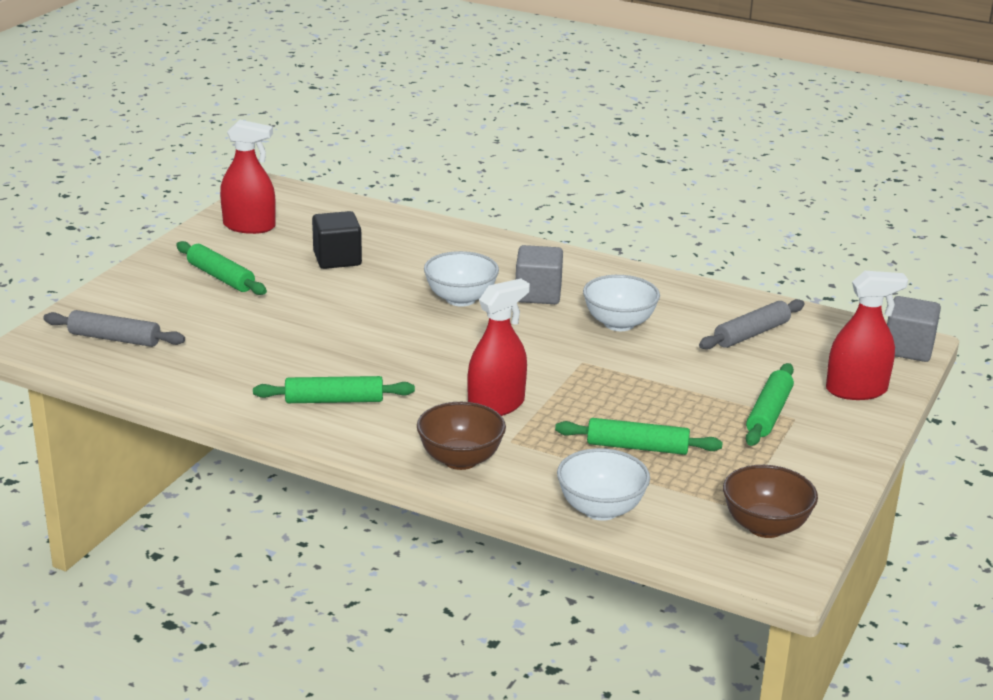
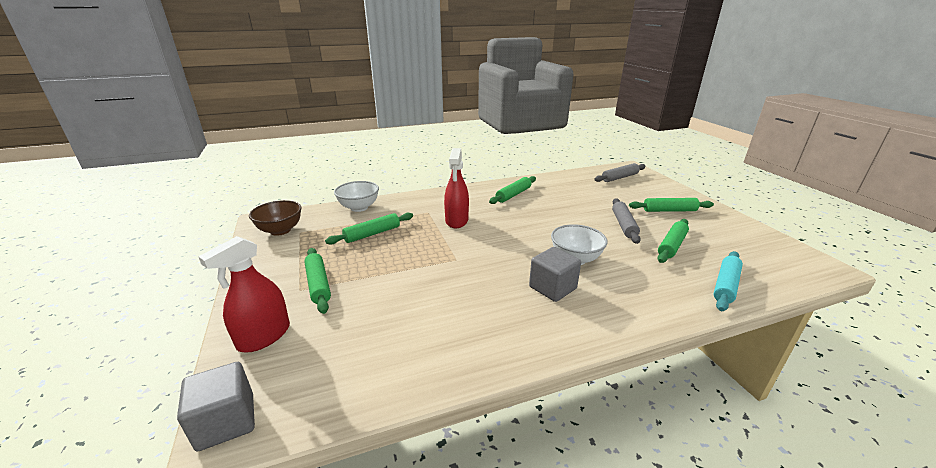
camera: 135 degrees right, 0 degrees up
red spray bottle [220,119,276,234] -> none
black cube [312,211,362,269] -> green rolling pin [657,219,689,263]
brown bowl [417,402,506,470] -> none
white bowl [583,275,660,331] -> none
grey rolling pin [699,299,805,350] -> grey rolling pin moved to [612,198,641,244]
none -> turquoise rolling pin [714,251,743,311]

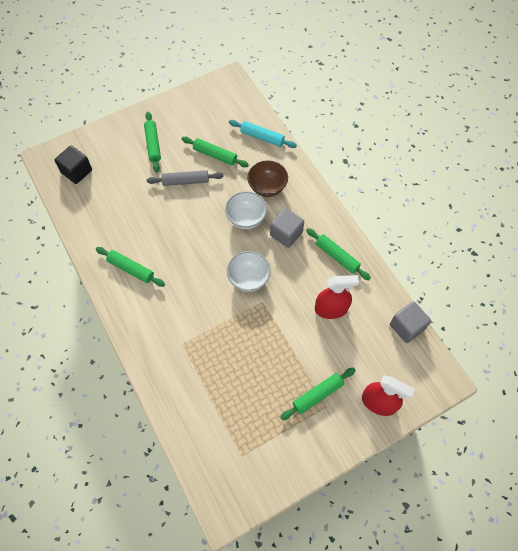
camera: 100 degrees left, 35 degrees up
grey cube [177,362,255,451] -> grey cube moved to [390,301,431,343]
brown bowl [249,200,302,236] -> brown bowl moved to [247,161,288,197]
green rolling pin [325,213,413,245] -> green rolling pin moved to [306,228,371,280]
white bowl [334,181,379,212] -> white bowl moved to [227,251,271,292]
red spray bottle [444,148,469,228] -> red spray bottle moved to [315,275,359,319]
grey rolling pin [594,163,646,182] -> black cube [55,145,92,184]

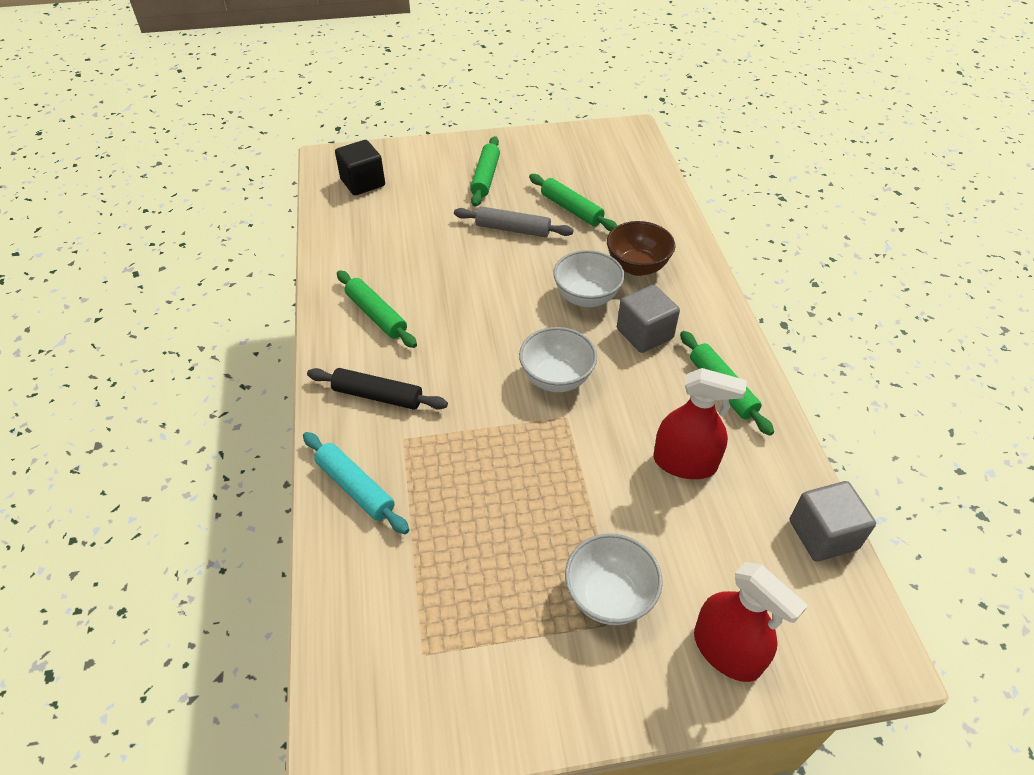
camera: 20 degrees right, 15 degrees down
turquoise rolling pin [229,120,297,148] -> turquoise rolling pin moved to [303,432,409,534]
green rolling pin [280,368,355,420] -> white bowl [565,533,663,625]
none -> black rolling pin [307,368,448,410]

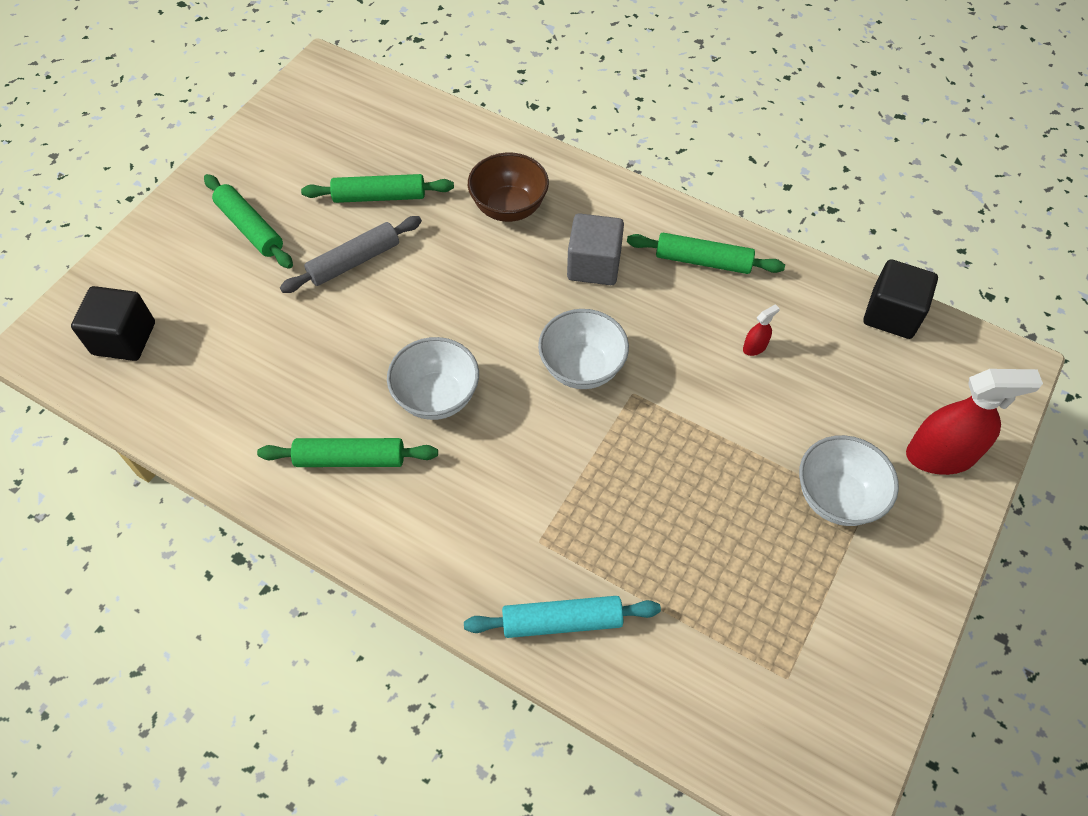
camera: 50 degrees left, 10 degrees up
black rolling pin [307,368,448,410] -> none
white bowl [553,250,625,307] -> white bowl moved to [387,337,479,420]
red spray bottle [654,368,747,479] -> red spray bottle [743,304,780,356], size x0.43
grey cube [790,481,876,562] -> black cube [863,259,938,339]

